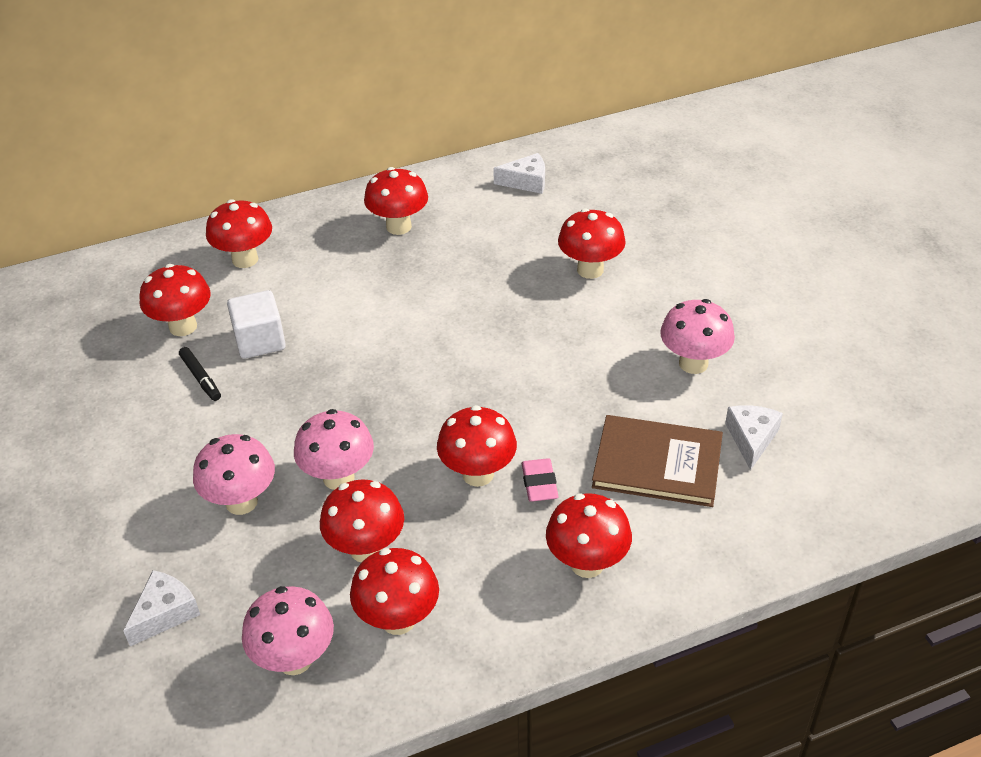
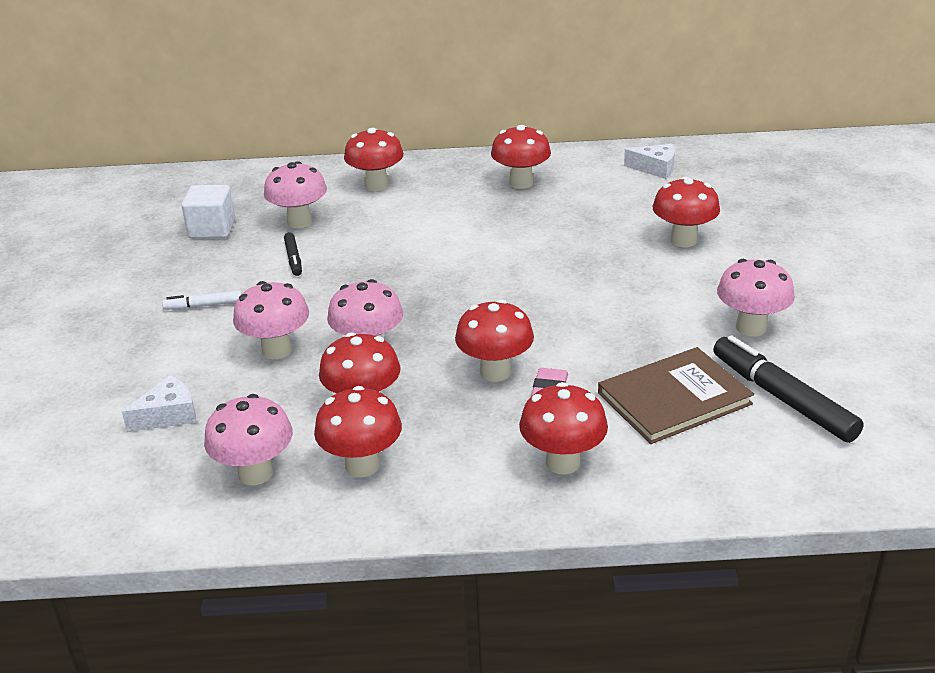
camera: 20 degrees right, 10 degrees down
red mushroom [139,264,211,336] -> pink mushroom [264,161,327,228]
white cube [227,290,286,359] -> white cube moved to [181,185,235,239]
brown book [592,415,723,507] -> brown book turned 60 degrees counterclockwise [598,347,754,444]
white cheese [725,405,783,470] -> black marker [713,335,864,443]
none -> white marker [162,290,242,310]

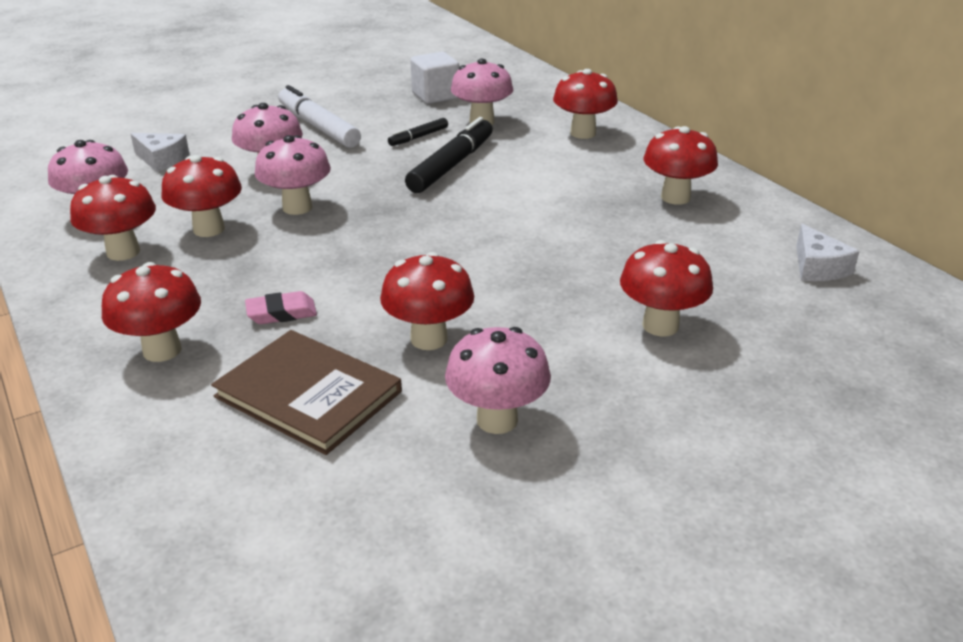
camera: 60 degrees right, 0 degrees up
white marker [162,290,242,310] -> white marker [278,85,361,148], size x1.96
red mushroom [455,299,534,382] -> red mushroom moved to [380,252,474,350]
black marker [713,335,864,443] -> black marker moved to [405,117,493,193]

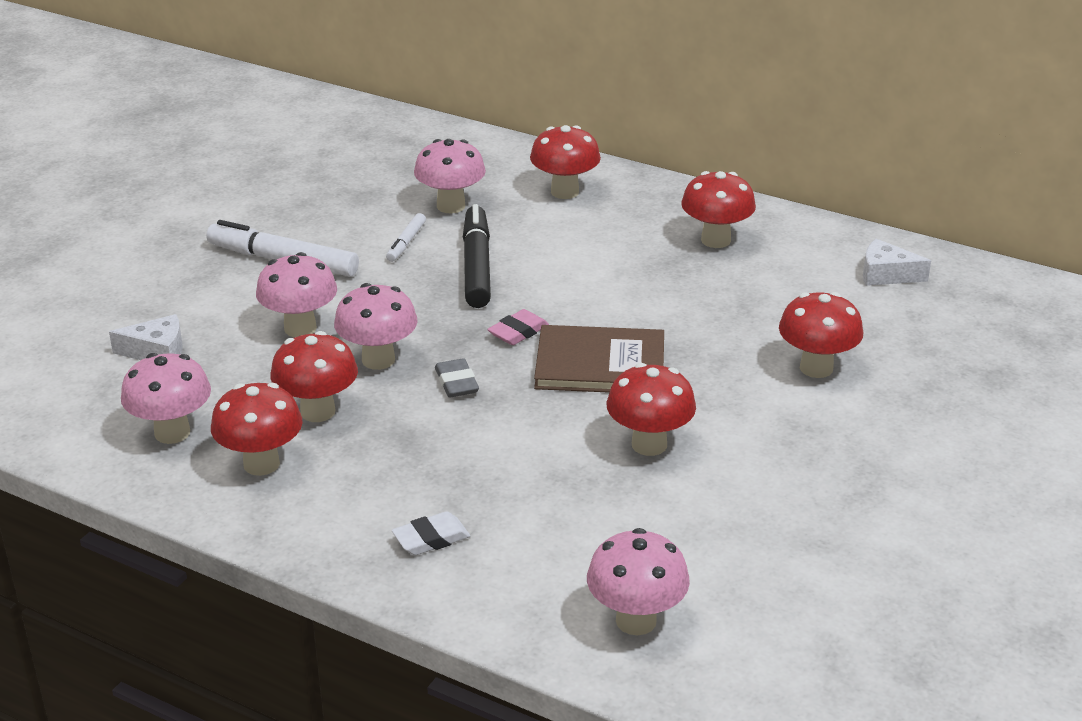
camera: 30 degrees left, 0 degrees up
red mushroom [102,262,201,362] -> white eraser [392,511,470,556]
brown book [211,330,402,455] -> brown book moved to [534,325,664,393]
pink eraser [245,291,317,324] -> pink eraser moved to [487,309,549,345]
black marker [388,118,448,146] -> white marker [386,213,426,262]
white cube [410,52,459,104] -> none
pink mushroom [445,327,551,434] -> pink mushroom moved to [587,528,690,635]
white cheese [796,224,859,281] -> white cheese turned 150 degrees clockwise [863,239,931,286]
none -> grey eraser [435,358,479,397]

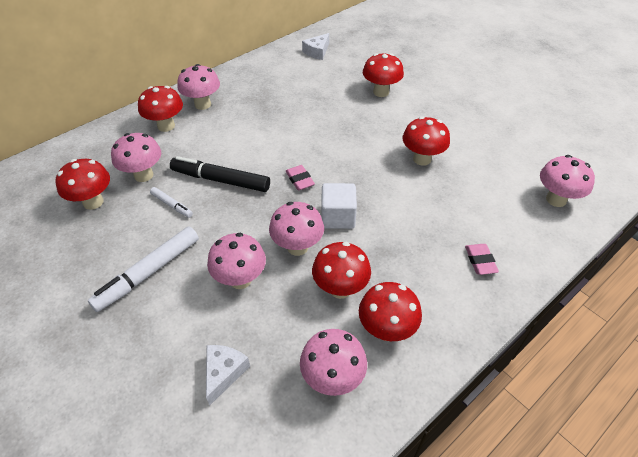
camera: 70 degrees left, 15 degrees up
white eraser [392,511,470,556] -> pink eraser [465,244,499,275]
grey eraser [435,358,479,397] -> white cube [321,183,357,229]
brown book [534,325,664,393] -> none
red mushroom [681,171,756,248] -> red mushroom moved to [55,159,110,210]
none -> pink mushroom [177,64,220,110]

